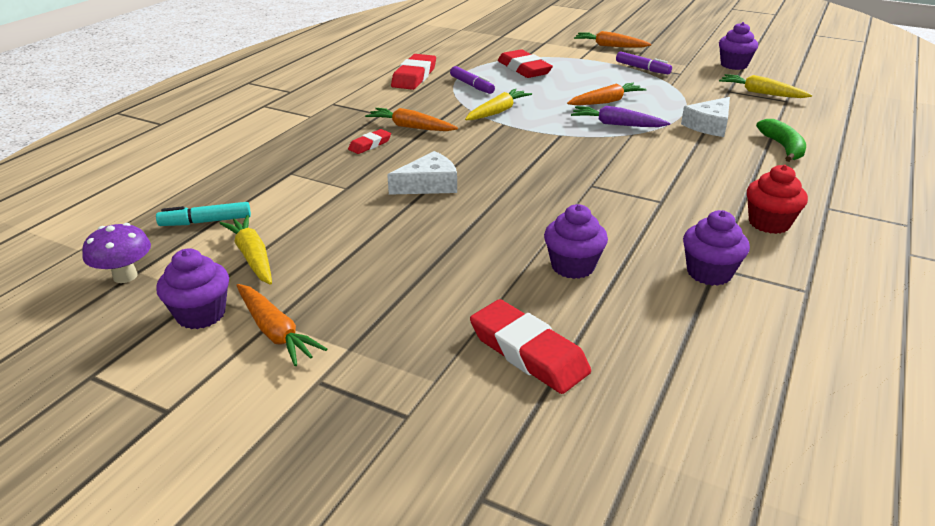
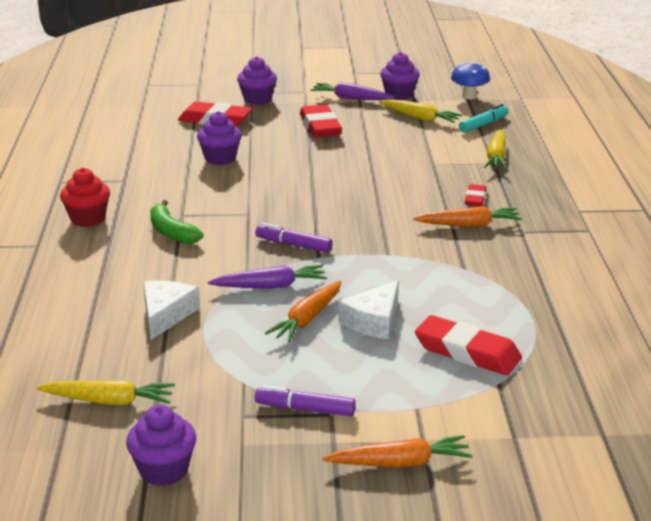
camera: 150 degrees right, 5 degrees down
purple mushroom [82,223,151,283] -> blue mushroom [451,62,490,99]
orange carrot [236,284,327,366] -> purple carrot [310,82,395,100]
white cheese [387,151,457,195] -> white cheese moved to [338,280,399,339]
red eraser [391,54,436,90] -> red eraser moved to [300,104,342,138]
purple marker [450,66,495,94] -> purple marker moved to [256,223,333,253]
yellow carrot [465,88,532,120] -> yellow carrot moved to [484,129,507,170]
purple cupcake [683,210,750,286] -> purple cupcake moved to [237,56,277,105]
green banana [756,119,806,162] -> green banana moved to [150,200,204,244]

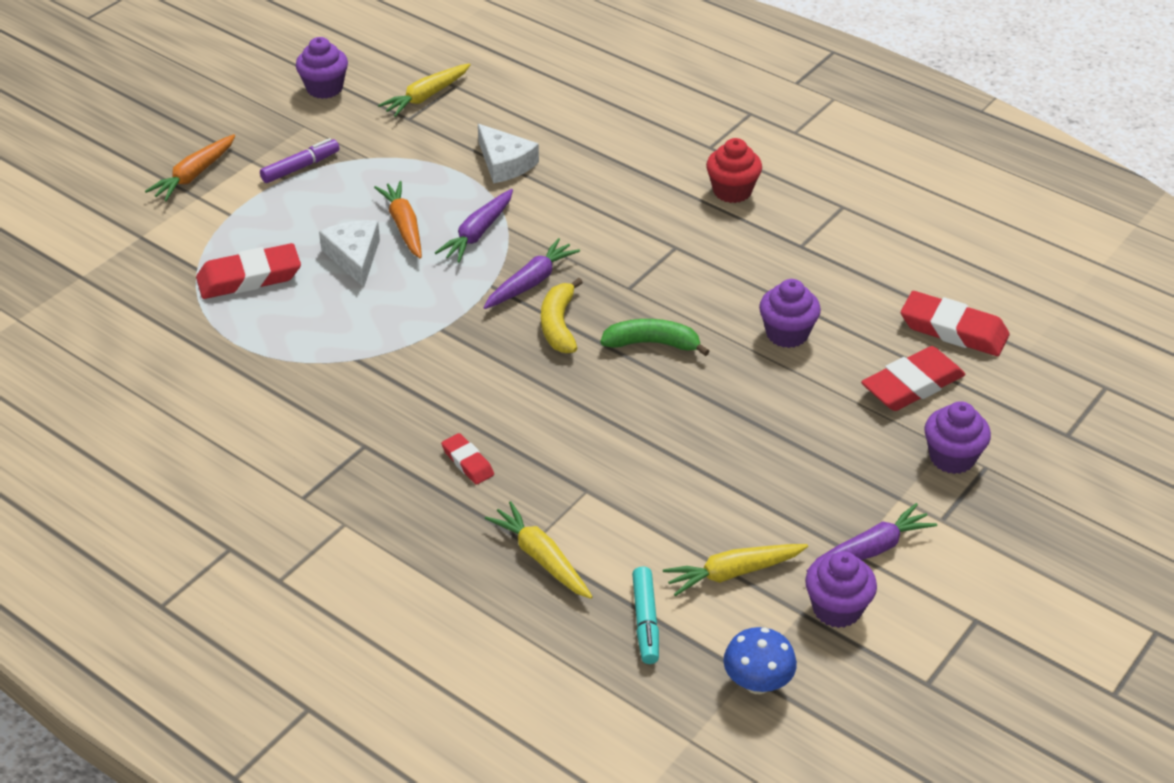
camera: 130 degrees right, 15 degrees up
green banana [150,200,204,244] -> green banana moved to [600,319,710,356]
purple marker [256,223,333,253] -> purple carrot [483,238,580,309]
red eraser [300,104,342,138] -> red eraser moved to [901,291,1009,356]
orange carrot [413,206,522,227] -> none
none -> yellow banana [541,278,583,353]

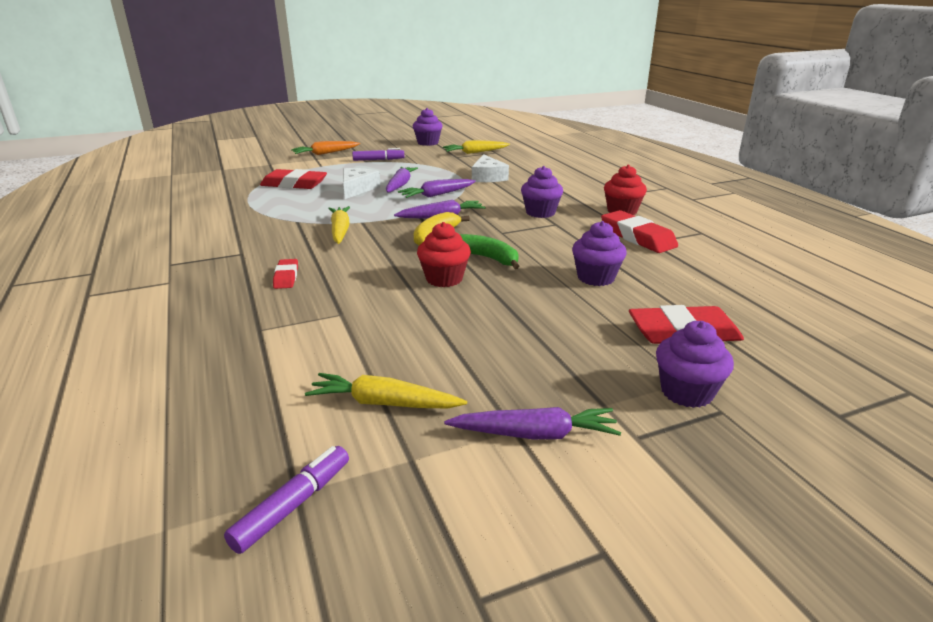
camera: 30 degrees right, 15 degrees down
orange carrot [374,181,422,259] -> purple carrot [386,167,418,192]
yellow carrot [485,501,593,599] -> yellow carrot moved to [328,206,350,244]
turquoise marker [632,566,659,664] -> none
blue mushroom [723,627,797,694] -> purple marker [224,446,349,554]
purple cupcake [805,551,877,628] -> purple cupcake moved to [521,166,563,218]
red eraser [901,291,1009,356] -> red eraser moved to [601,210,678,253]
none -> red cupcake [417,222,471,287]

